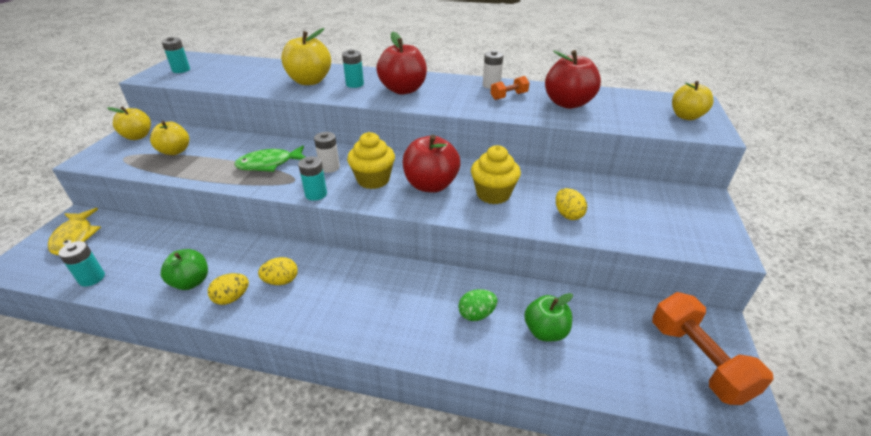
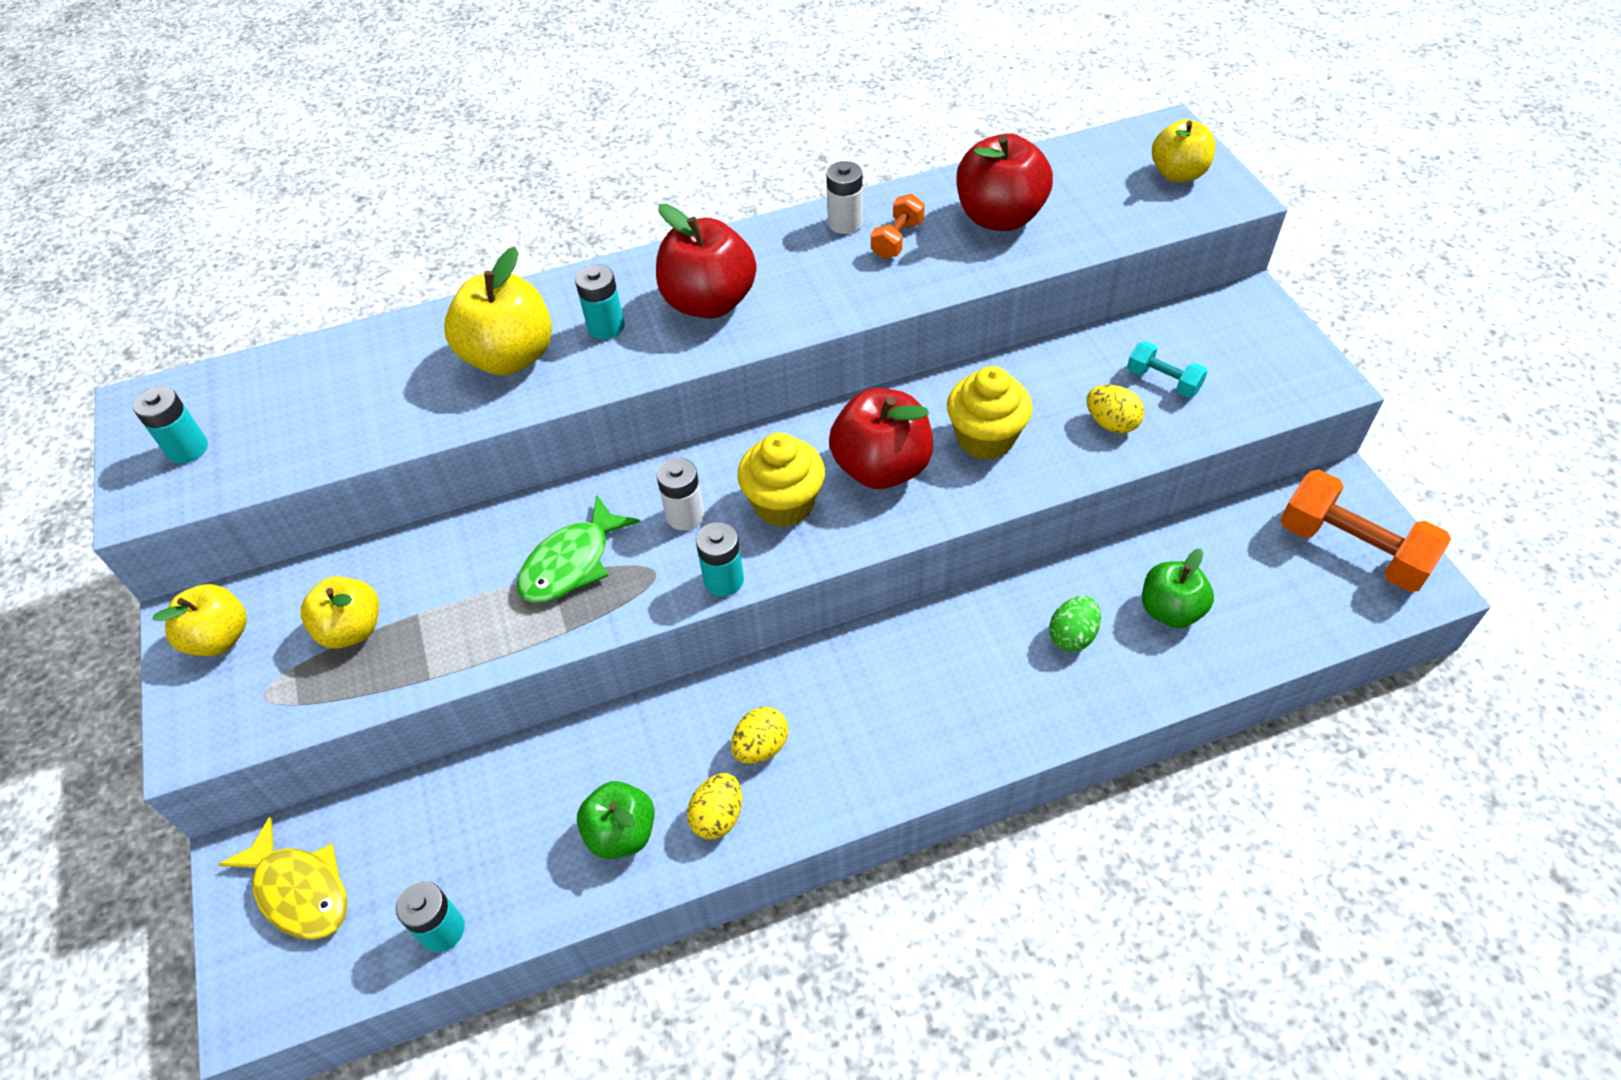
camera: 30 degrees left, 15 degrees up
none -> turquoise dumbbell [1127,341,1207,398]

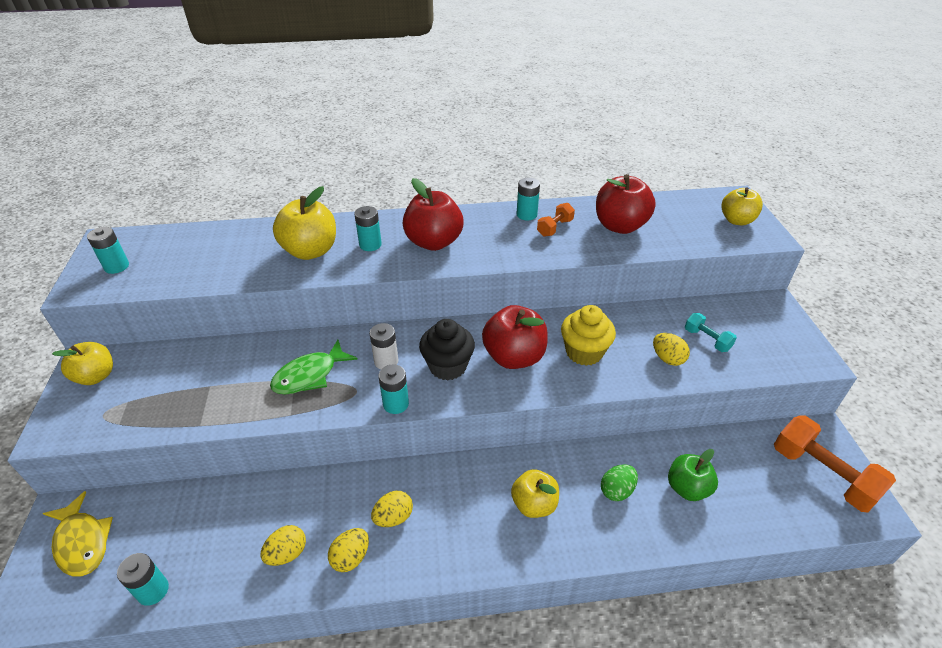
camera: 10 degrees right, 10 degrees down
yellow apple [301,576,379,648] -> yellow apple moved to [511,469,559,518]
green apple [577,781,655,859] -> yellow egg [260,525,306,566]
yellow cupcake [737,433,825,527] -> black cupcake [419,319,475,380]
white battery [826,161,863,234] -> turquoise battery [517,178,540,220]

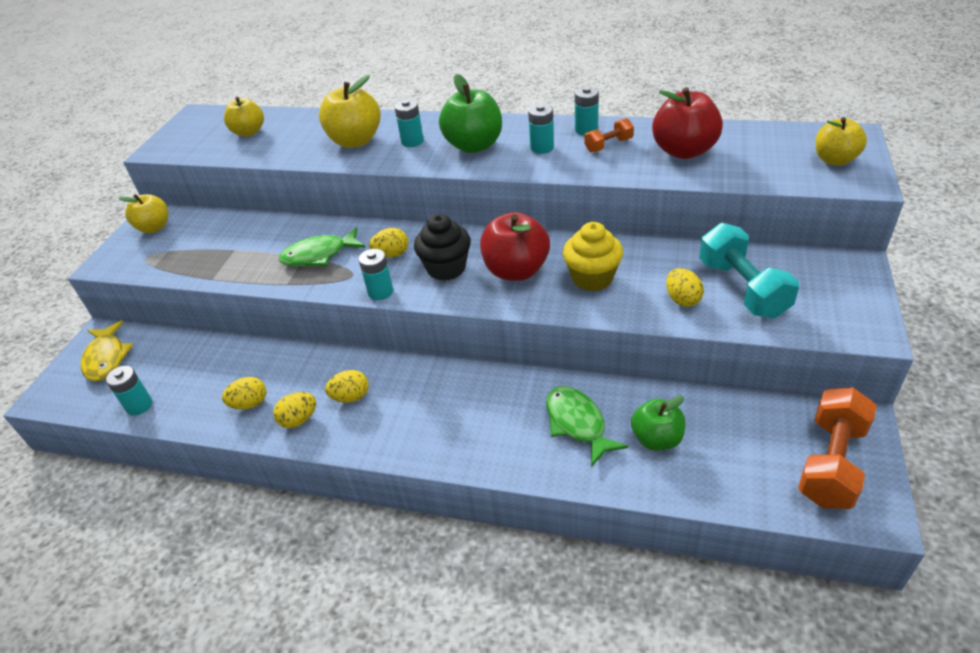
camera: 25 degrees right, 0 degrees up
turquoise battery [87,227,129,274] -> turquoise battery moved to [528,104,554,154]
white battery [370,323,398,370] -> yellow egg [369,228,408,258]
red apple [403,178,463,251] -> green apple [439,74,502,153]
yellow apple [511,469,559,518] -> yellow apple moved to [224,97,264,136]
green egg [601,464,638,501] -> green fish [546,386,628,467]
turquoise dumbbell [685,313,737,352] -> turquoise dumbbell [699,223,799,318], size x1.92
orange dumbbell [774,415,896,512] -> orange dumbbell turned 45 degrees clockwise [798,387,877,509]

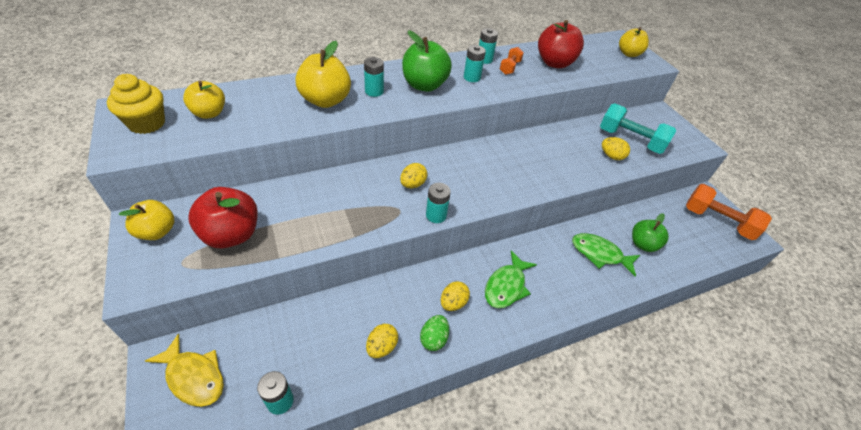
camera: 45 degrees left, 5 degrees up
yellow egg [273,392,316,428] -> green egg [420,315,449,351]
green fish [279,227,366,266] -> green fish moved to [485,251,537,308]
black cupcake [414,214,471,281] -> none
red apple [480,212,550,281] -> red apple moved to [189,187,258,248]
yellow cupcake [563,222,623,292] -> yellow cupcake moved to [107,74,165,134]
orange dumbbell [798,387,877,509] -> orange dumbbell turned 45 degrees counterclockwise [686,184,772,240]

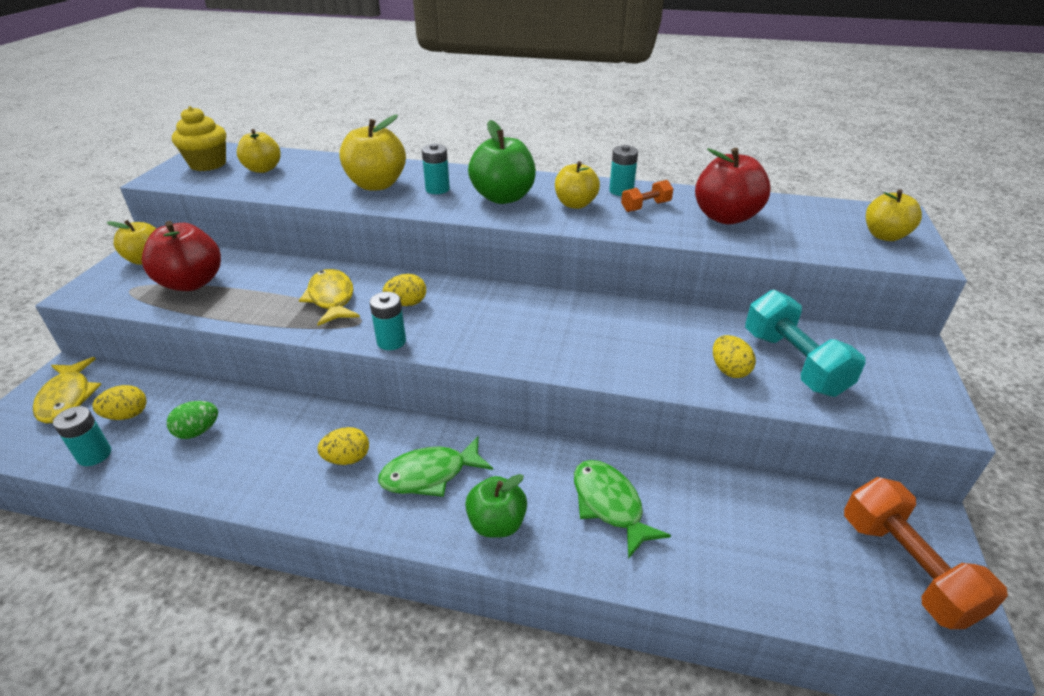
camera: 40 degrees right, 10 degrees down
yellow egg [366,324,398,358] -> yellow egg moved to [92,385,147,420]
green egg [420,315,449,351] -> green egg moved to [167,401,218,439]
turquoise battery [464,45,486,82] -> yellow apple [555,161,600,209]
green apple [632,213,669,252] -> green apple moved to [465,474,527,538]
none -> yellow fish [299,269,360,326]

